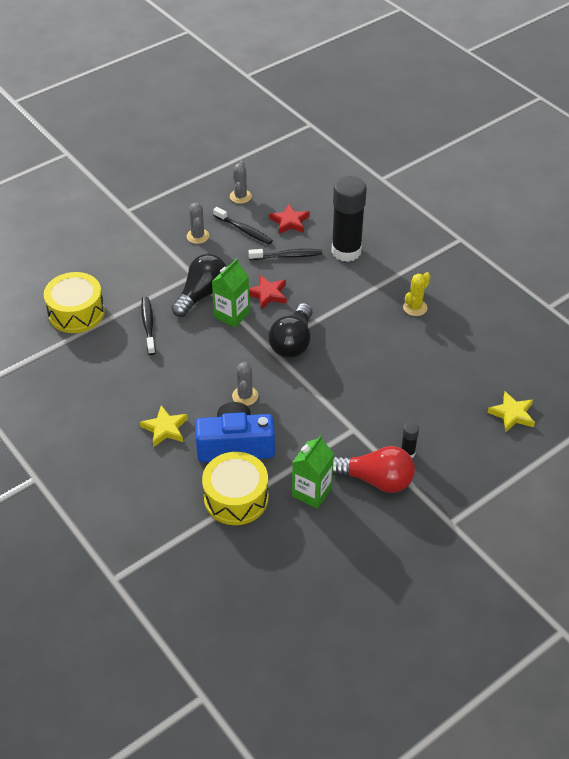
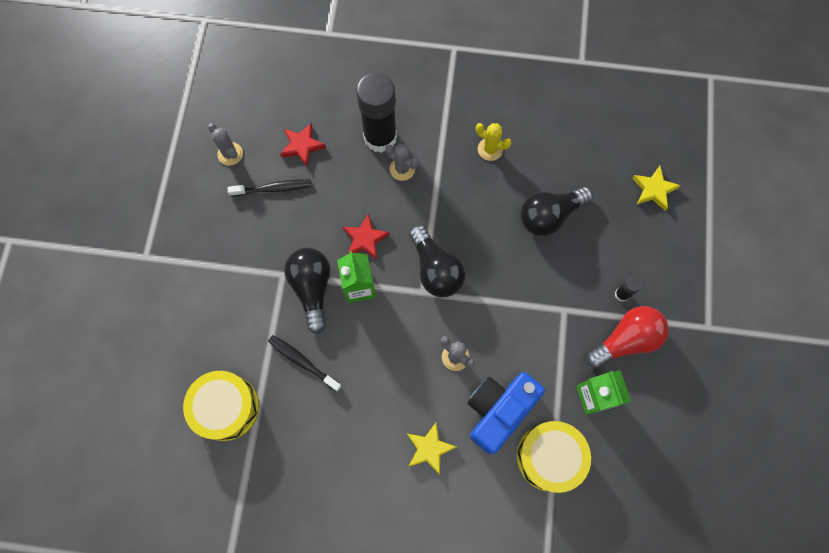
camera: 45 degrees left, 25 degrees up
grey cactus [187,203,209,244] -> grey cactus moved to [385,143,419,181]
black toothbrush [249,249,322,260] -> none
yellow cactus [403,272,431,316] -> yellow cactus turned 60 degrees counterclockwise [476,123,512,161]
none -> black light bulb [520,187,593,236]

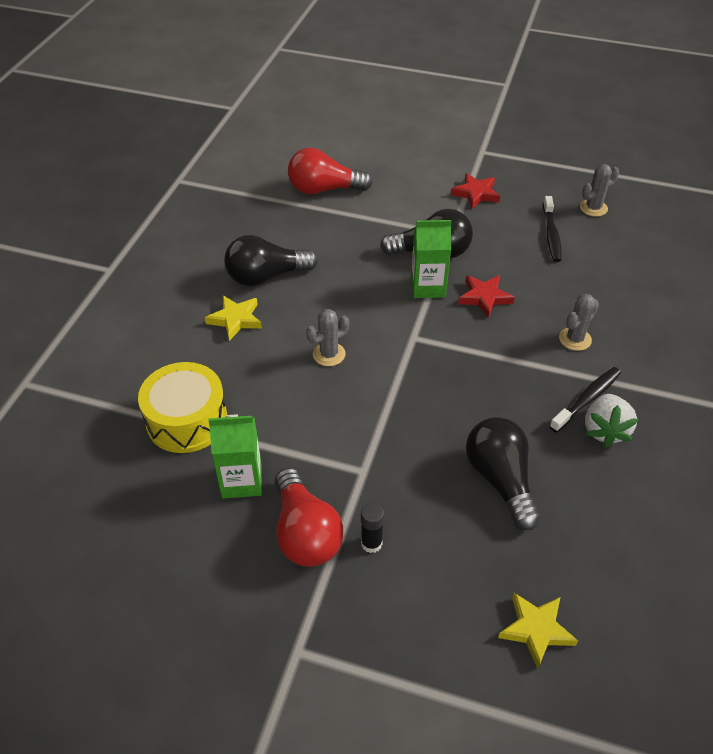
camera: 100 degrees right, 25 degrees down
yellow drum [183,371,259,441] -> red light bulb [288,148,373,194]
black toothbrush [268,335,342,392] -> black toothbrush moved to [549,367,621,433]
red star [280,123,326,167] -> red star moved to [451,173,500,209]
black glue stick [356,73,397,153] -> none
black light bulb [409,225,466,297] -> black light bulb moved to [224,235,318,286]
blue camera [468,372,545,454] -> none
yellow cactus [476,123,512,161] -> white strawberry [585,394,639,447]

